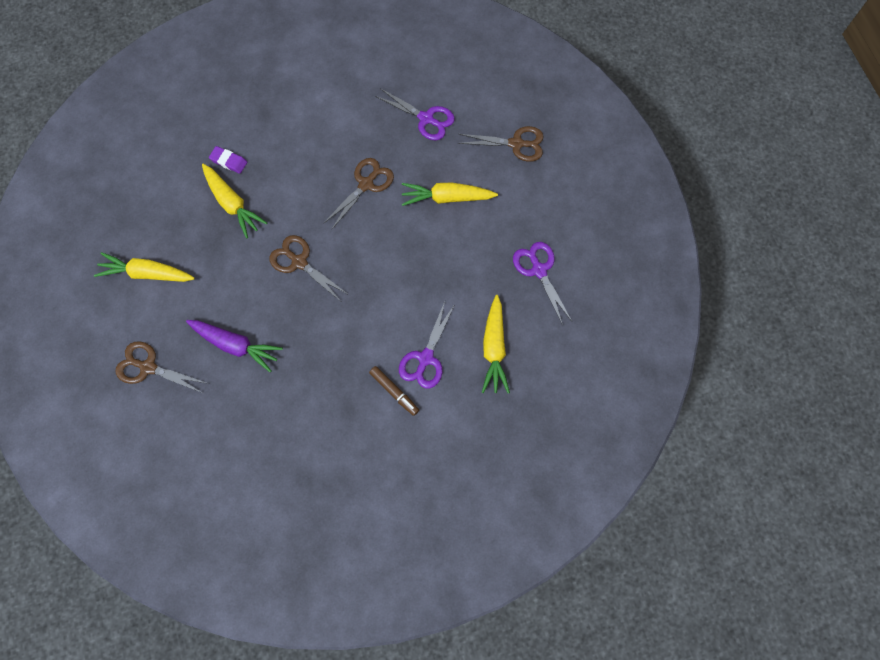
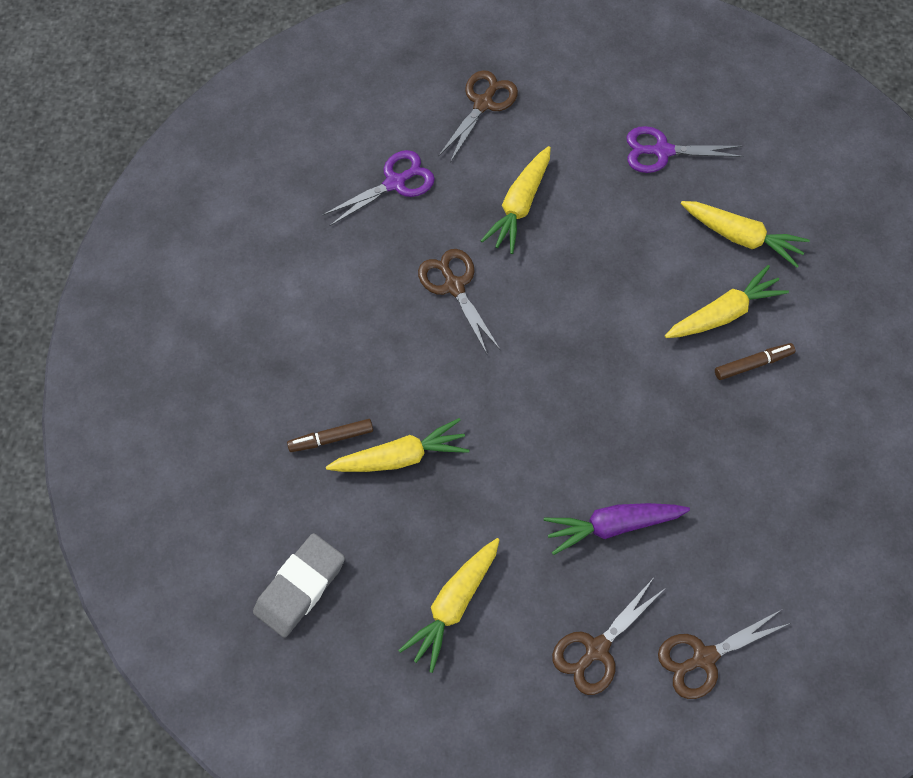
camera: 65 degrees left, 5 degrees down
purple carrot [186,320,283,372] -> purple carrot turned 150 degrees counterclockwise [544,503,690,555]
purple eraser [209,146,247,174] -> brown marker [287,419,373,452]
brown scissors [269,235,349,301] -> brown scissors moved to [658,610,791,699]
purple scissors [399,302,455,389] -> yellow carrot [665,265,789,338]
none -> grey eraser [253,533,345,638]

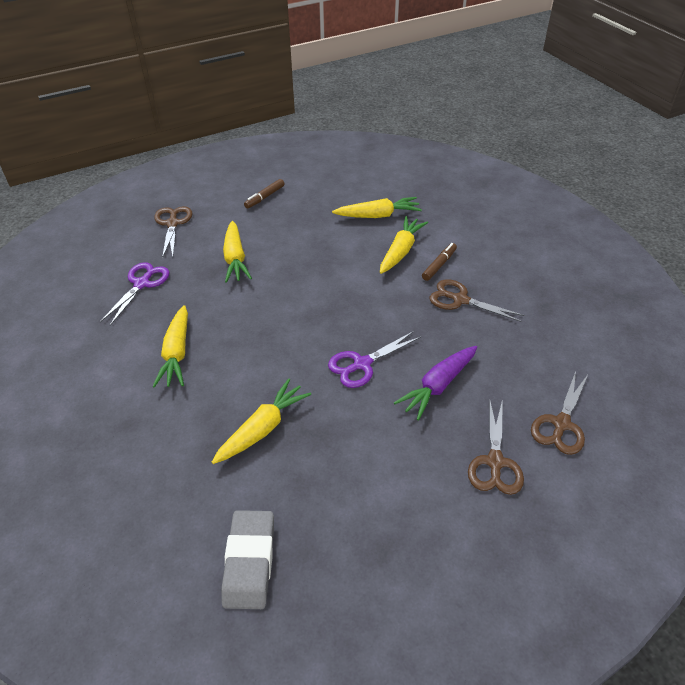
camera: 35 degrees left, 20 degrees down
brown marker [287,419,373,452] -> brown marker moved to [244,179,284,209]
yellow carrot [398,538,499,673] -> yellow carrot moved to [152,305,188,388]
brown scissors [418,249,500,356] -> brown scissors moved to [430,279,525,322]
purple scissors [626,126,744,173] -> purple scissors moved to [328,331,421,388]

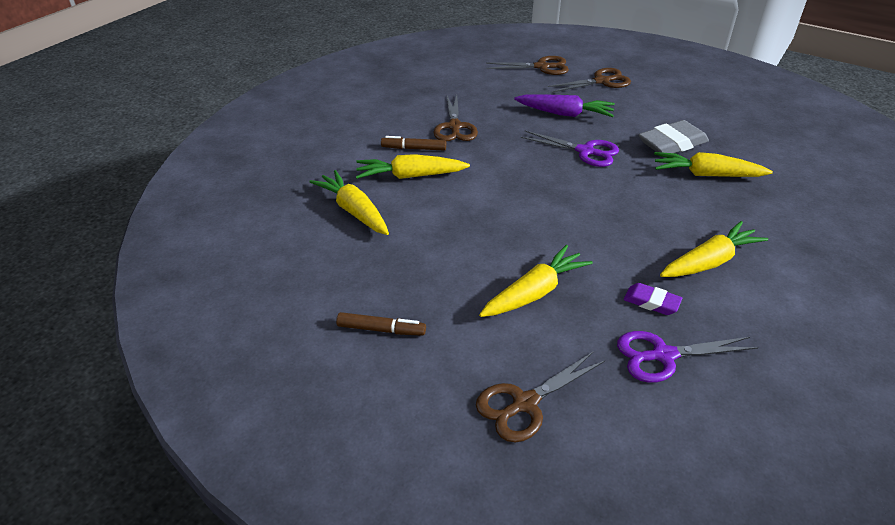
camera: 120 degrees left, 5 degrees down
grey eraser [221,510,274,609] -> grey eraser moved to [639,120,709,153]
none -> purple eraser [624,283,682,315]

